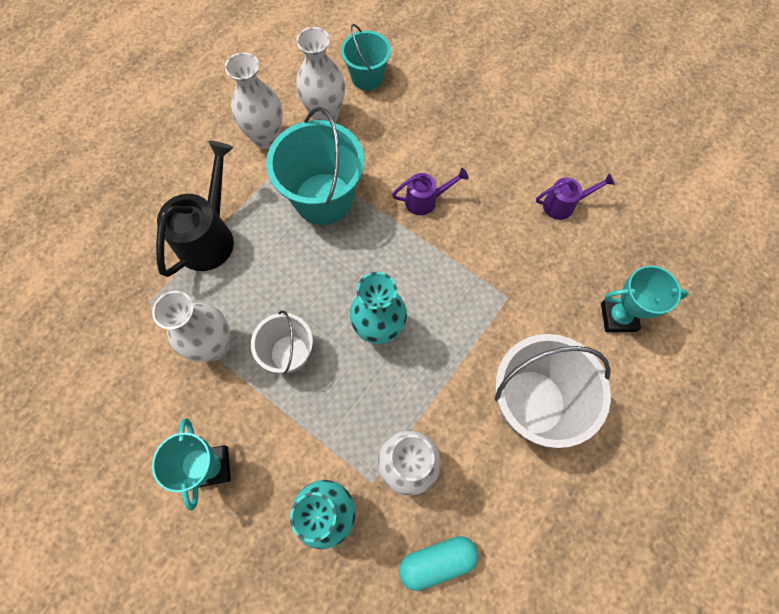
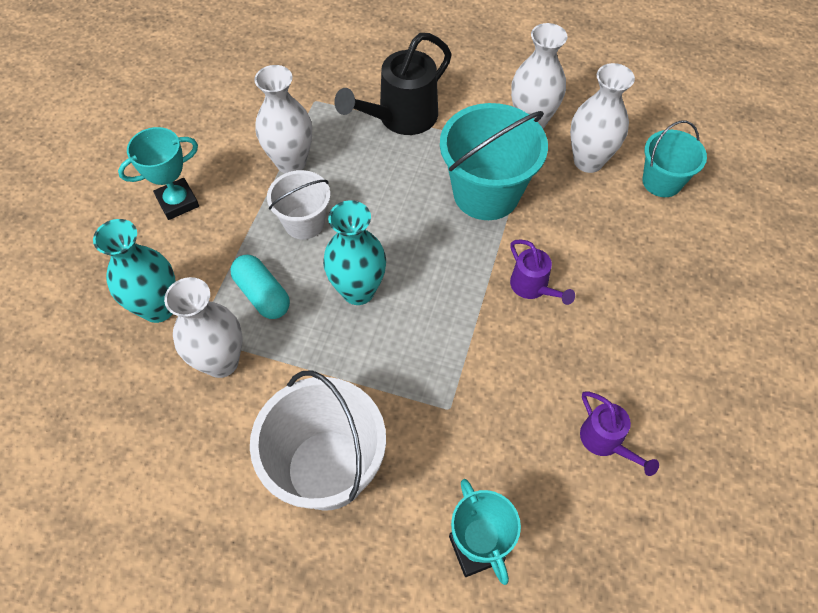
camera: 70 degrees right, 10 degrees down
black watering can [156,141,234,277] -> black watering can turned 135 degrees clockwise [334,33,452,135]
turquoise capsule [399,536,478,591] -> turquoise capsule moved to [230,255,290,319]

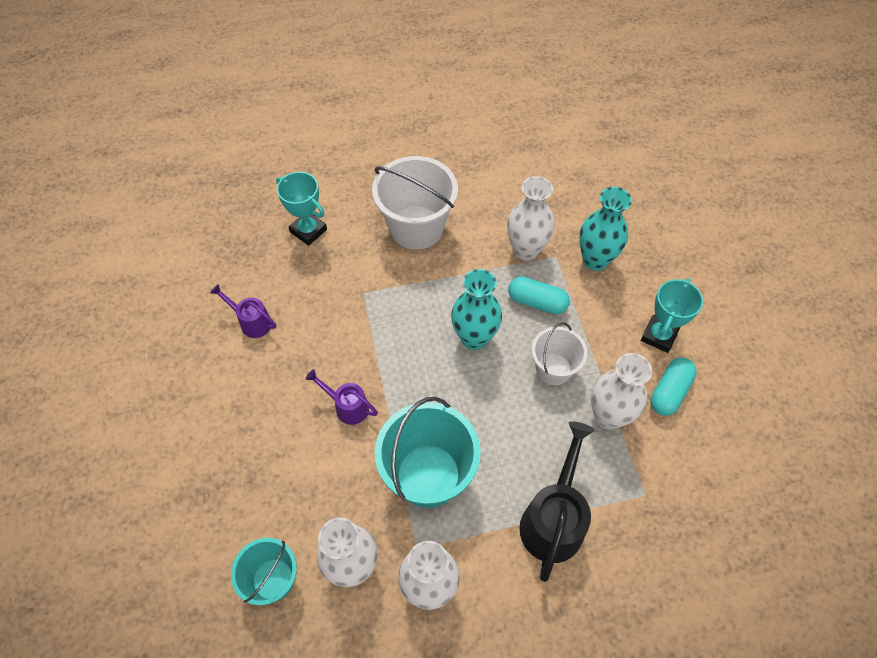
camera: 150 degrees right, 0 degrees up
none -> turquoise capsule [650,358,697,416]

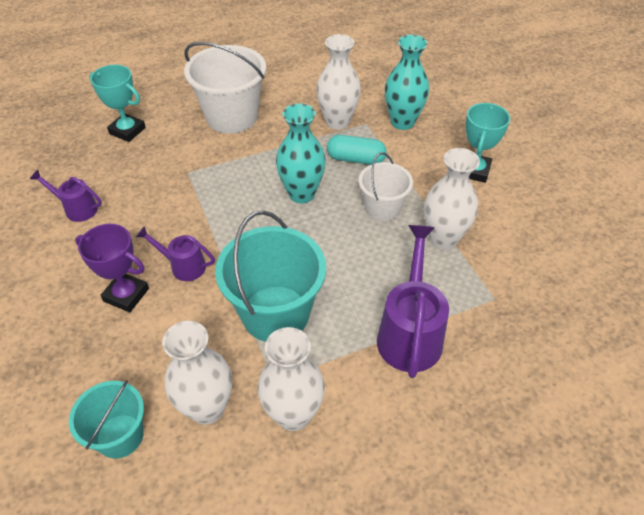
camera: 10 degrees left, 10 degrees down
black watering can [519,421,594,582] -> purple watering can [377,225,449,378]
turquoise capsule [650,358,697,416] -> none
none -> purple trophy [75,224,149,312]

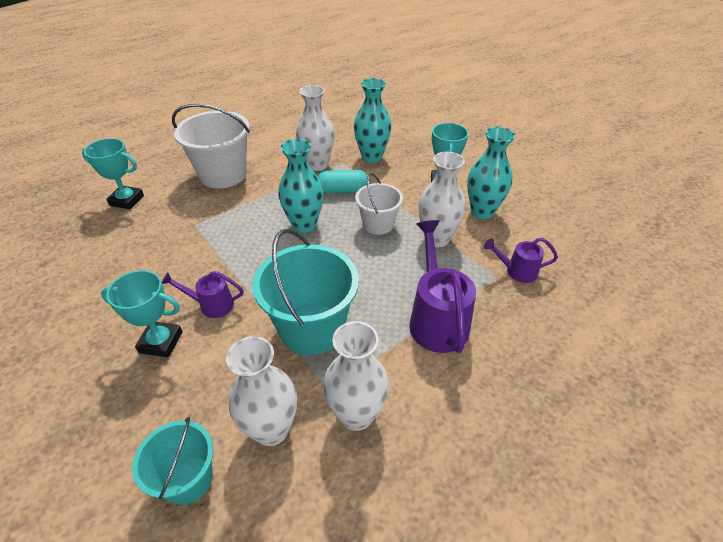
camera: 15 degrees left, 5 degrees down
purple watering can [30,170,102,222] -> purple watering can moved to [484,238,558,283]
purple trophy [75,224,149,312] -> turquoise trophy [101,270,183,357]
none -> turquoise vase [467,127,515,219]

